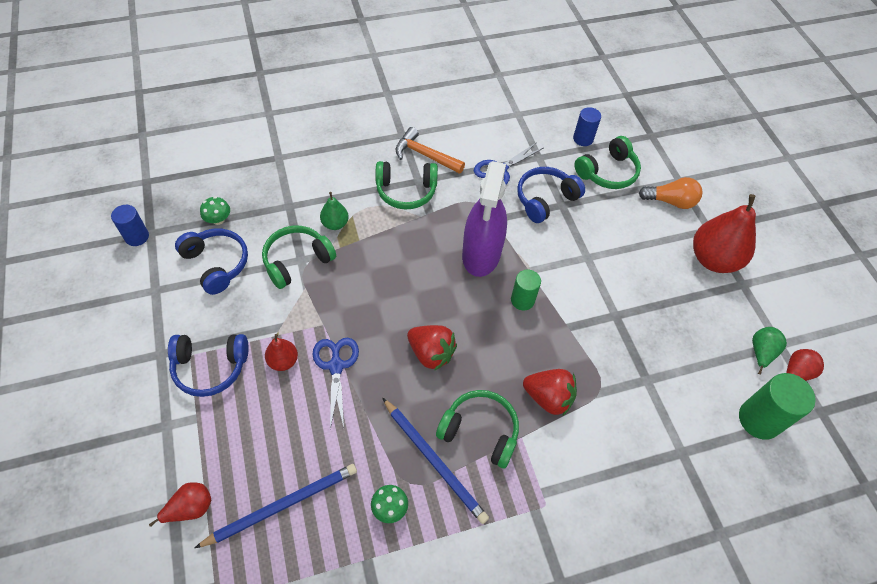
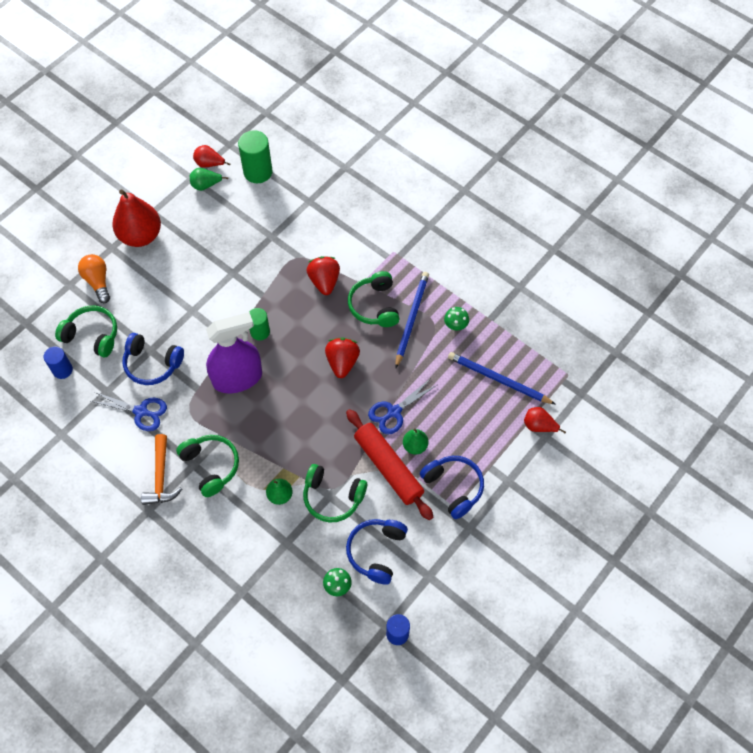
camera: 120 degrees left, 5 degrees up
red pear [265,334,298,371] -> green pear [403,428,428,455]
none -> red rolling pin [346,409,433,520]

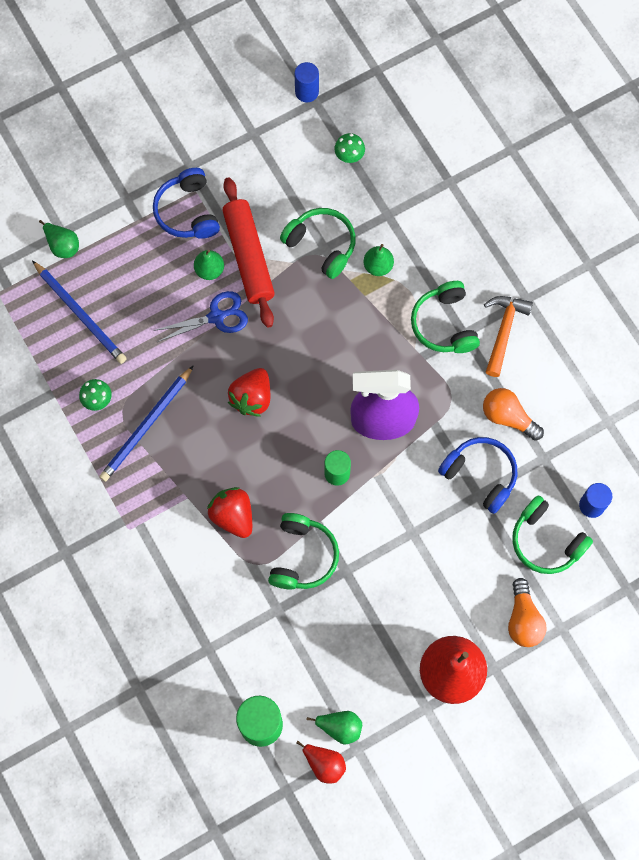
camera: 160 degrees left, 10 degrees up
blue scissors [91,392,167,431] -> orange light bulb [483,388,544,441]
red strawberry [306,256,340,295] -> red strawberry turned 135 degrees clockwise [207,487,252,538]
blue headphones [346,519,408,584] -> none
green headphones [348,271,399,327] -> green headphones moved to [268,513,339,590]
red pear [524,407,566,434] -> green pear [39,220,79,258]

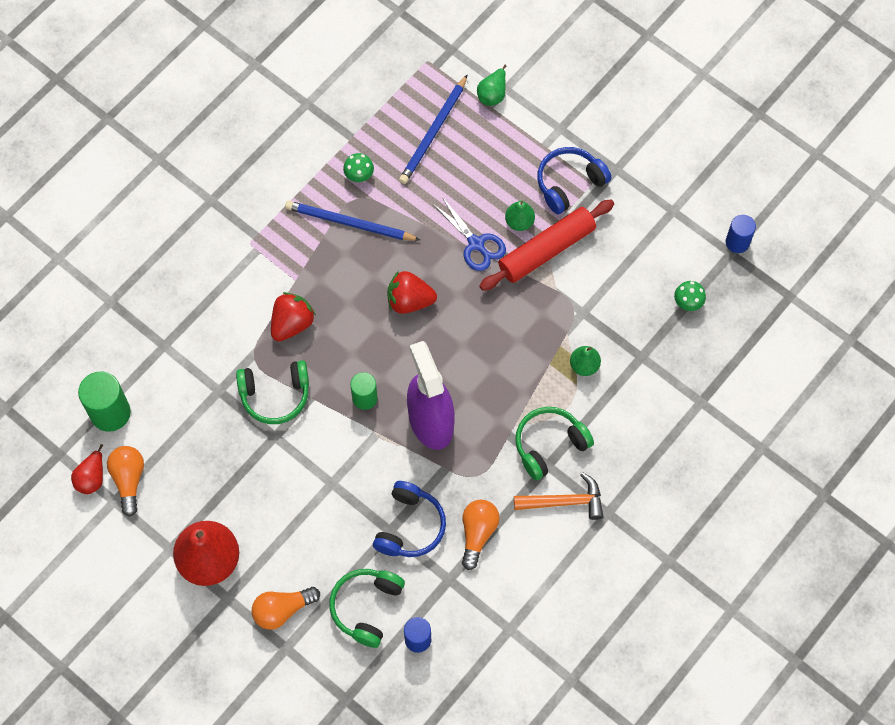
camera: 70 degrees right, 5 degrees down
green headphones [280,208,356,279] -> none
green pear [306,711,362,745] -> orange light bulb [107,446,144,517]

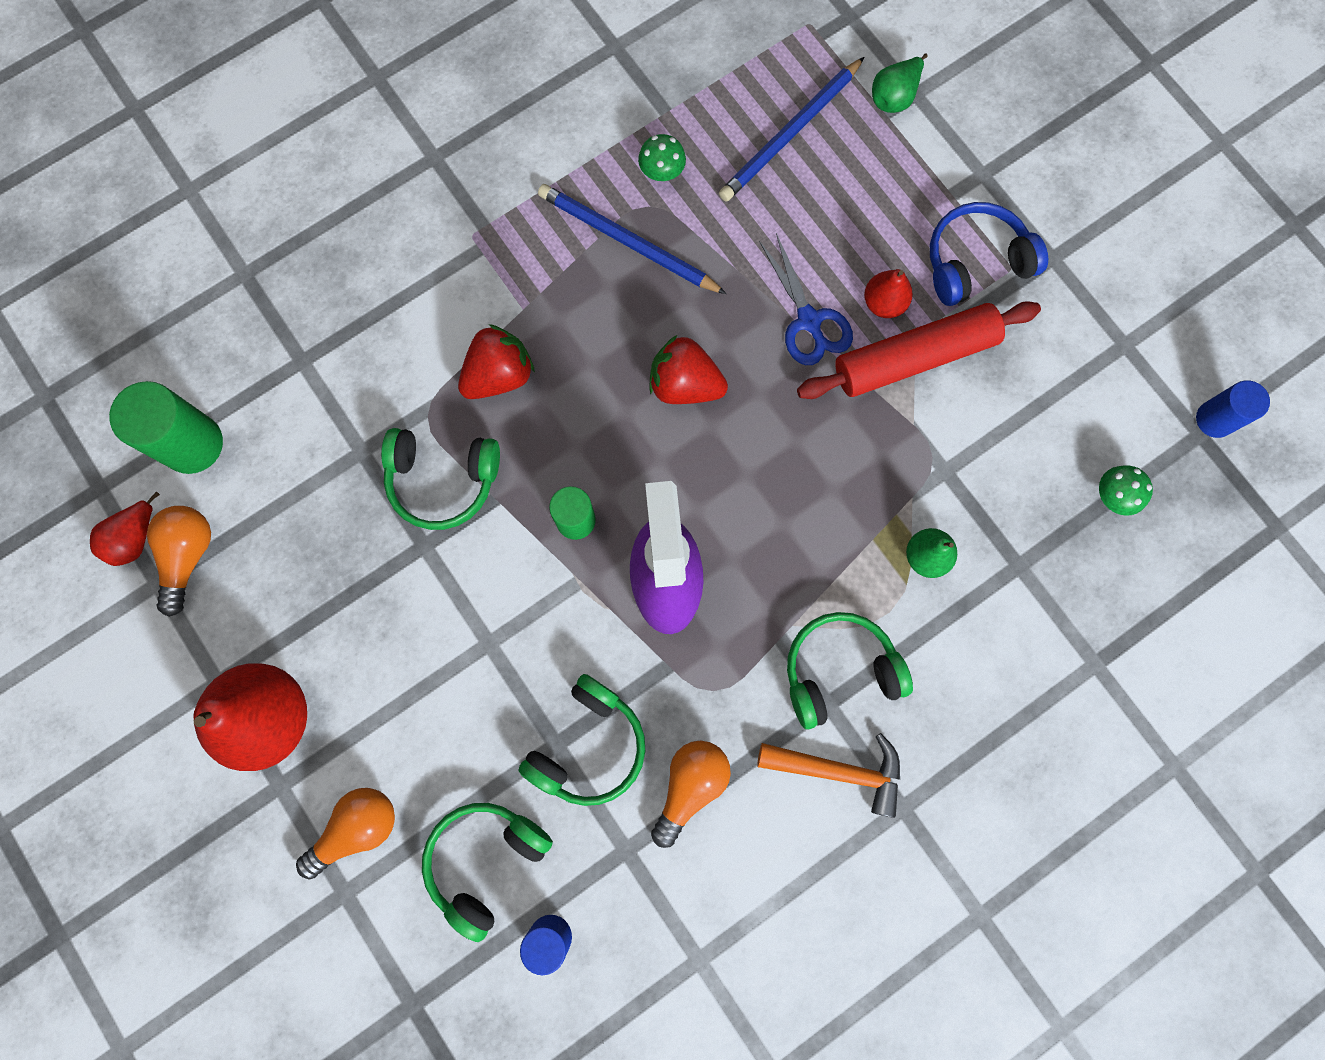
camera: 15 degrees right, 10 degrees up
orange light bulb [252,587,320,630] -> orange light bulb turned 150 degrees clockwise [296,788,395,879]
blue headphones [373,481,446,557] -> green headphones [518,674,645,806]
green pear [505,201,535,231] -> red pear [864,269,913,318]

